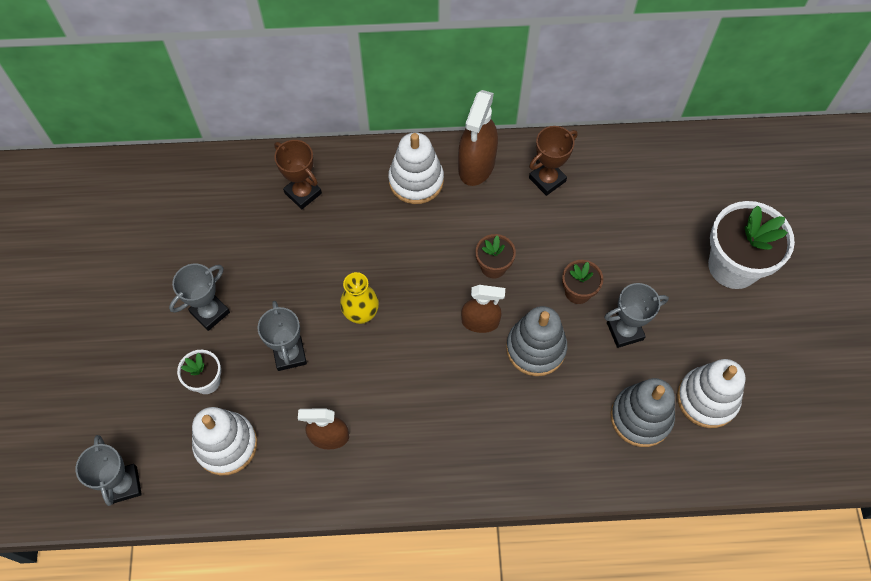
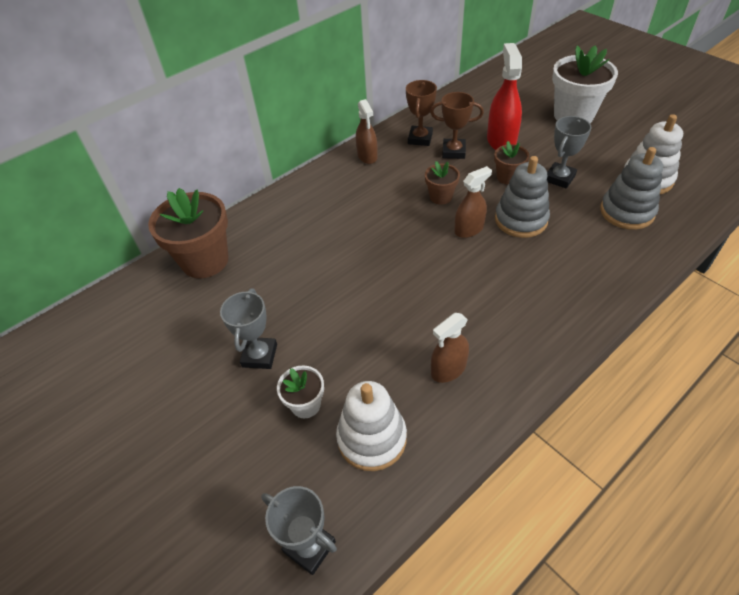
camera: 35 degrees left, 15 degrees down
grey trophy [257,301,307,371] -> none
brown trophy [274,140,322,209] -> brown trophy moved to [430,92,484,159]
yellow vase [340,272,379,324] -> none
white stacking toy [388,132,444,204] -> none
brown spray bottle [458,90,498,186] -> brown spray bottle [356,99,378,164], size x0.66
none -> brown flower pot [148,188,229,278]
none -> red spray bottle [487,43,522,150]

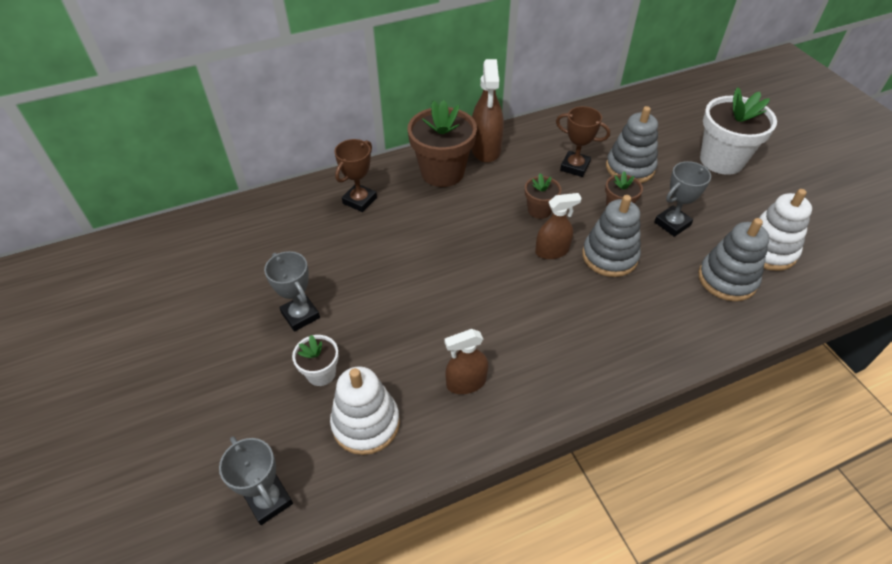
camera: 15 degrees right, 0 degrees up
brown flower pot [148,188,229,278] -> brown flower pot moved to [408,100,477,187]
grey trophy [220,289,277,369] -> grey trophy turned 60 degrees counterclockwise [264,251,320,332]
brown spray bottle [356,99,378,164] -> brown spray bottle [471,59,504,163], size x1.53
brown trophy [406,80,437,146] -> brown trophy moved to [334,139,377,212]
red spray bottle [487,43,522,150] -> grey stacking toy [606,106,658,183]

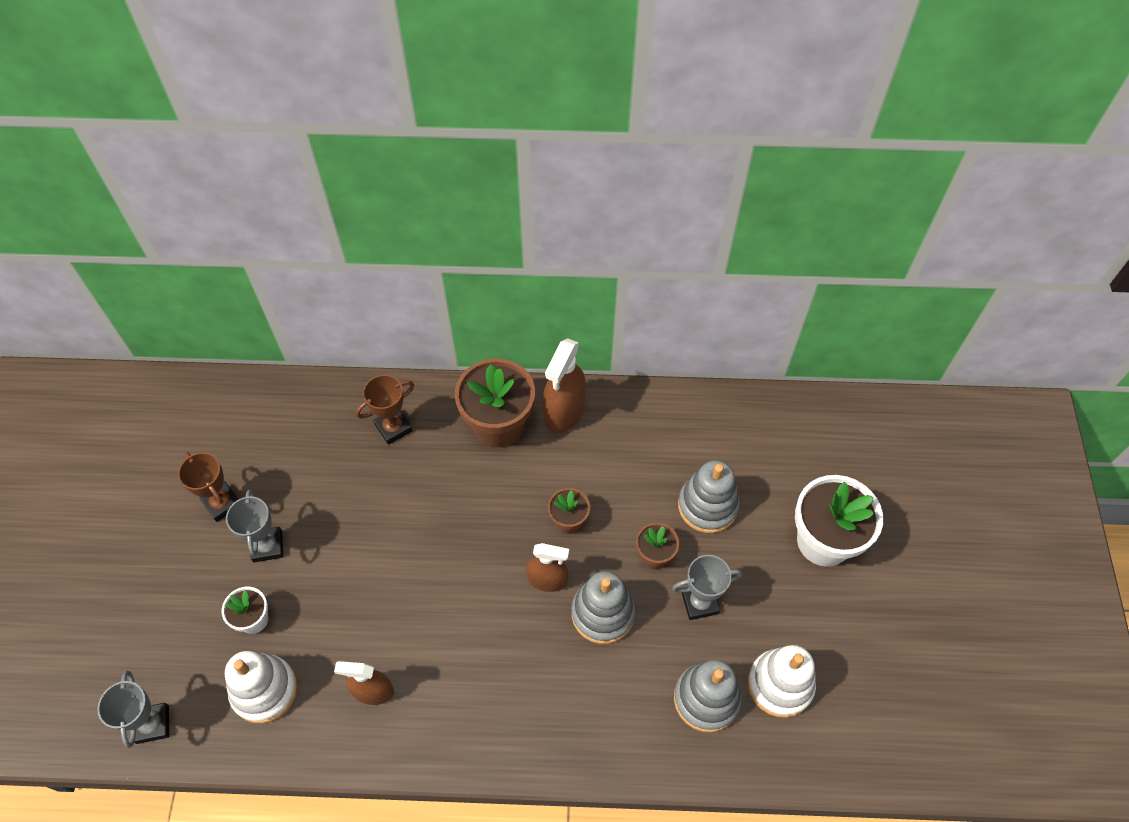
camera: 25 degrees right, 10 degrees up
brown trophy [556,106,610,177] -> brown trophy moved to [178,452,238,522]

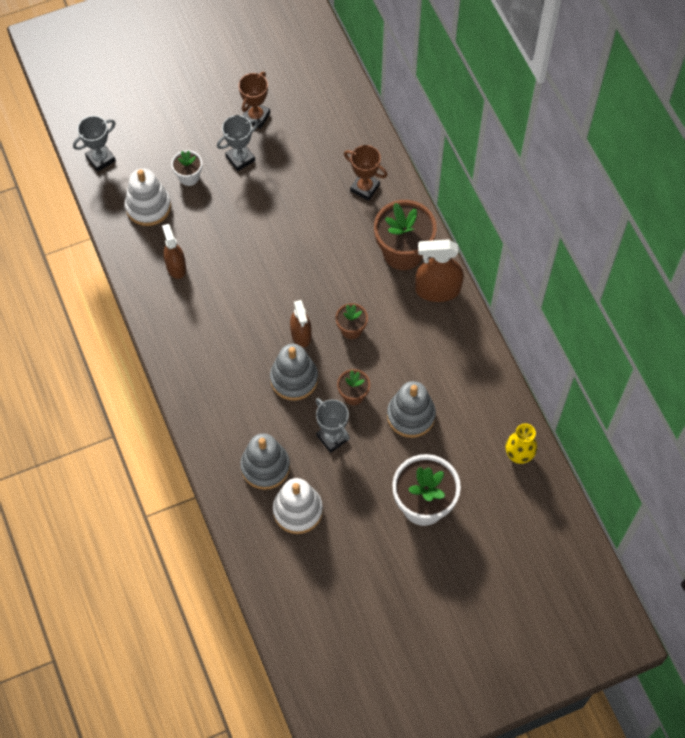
camera: 65 degrees right, 5 degrees up
none -> yellow vase [505,423,537,464]

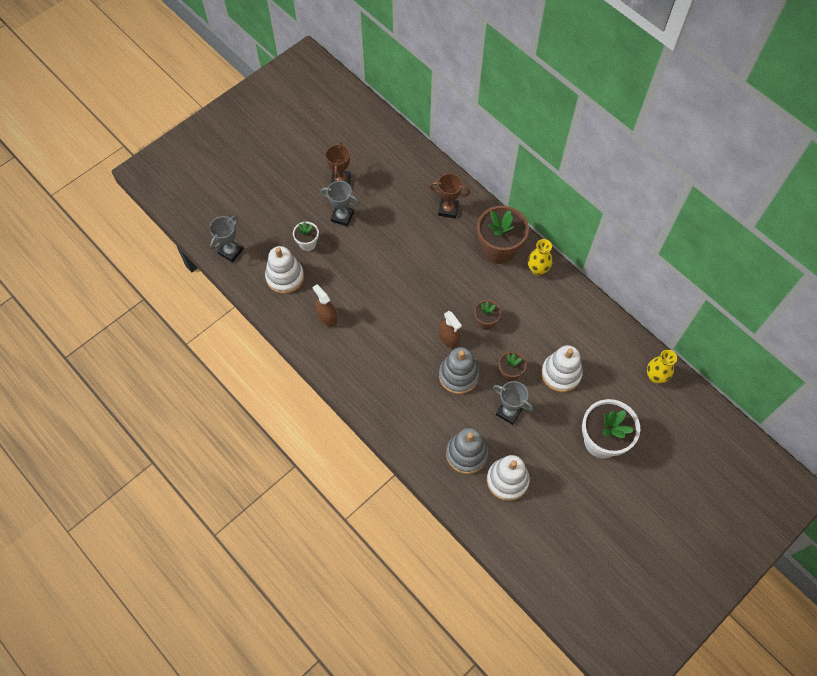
camera: 20 degrees left, 0 degrees up
grey trophy [217,115,259,171] -> grey trophy turned 75 degrees clockwise [321,181,360,226]
grey stacking toy [387,381,436,438] -> white stacking toy [541,345,583,392]
brown spray bottle [415,239,464,302] -> yellow vase [528,239,553,276]

